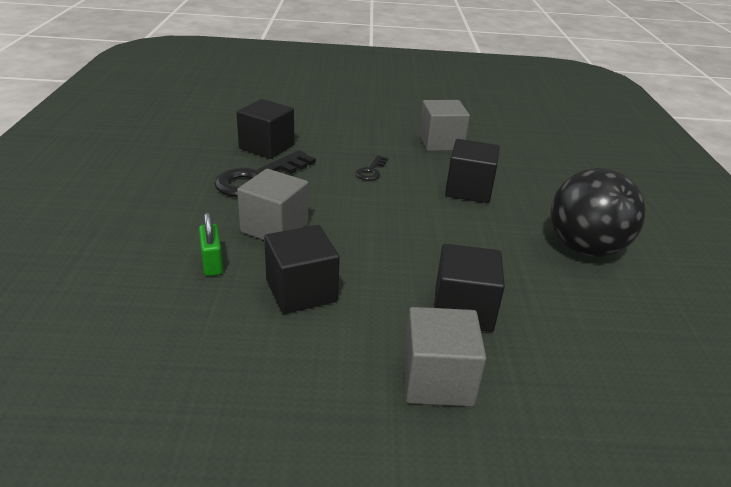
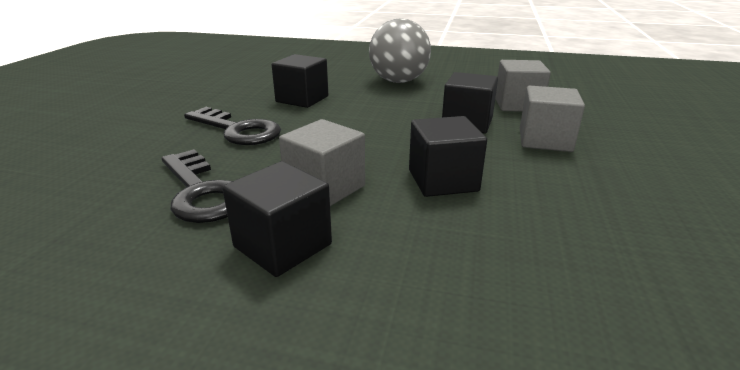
camera: 75 degrees left, 5 degrees down
green padlock [199,212,223,276] -> none
black cube [236,99,294,159] -> black cube moved to [222,161,332,277]
black key [355,155,388,181] -> black key [184,107,281,145], size x2.04
grey cube [419,100,470,151] -> grey cube moved to [495,60,551,112]
black ball [550,168,646,257] -> grey ball [369,18,431,83]

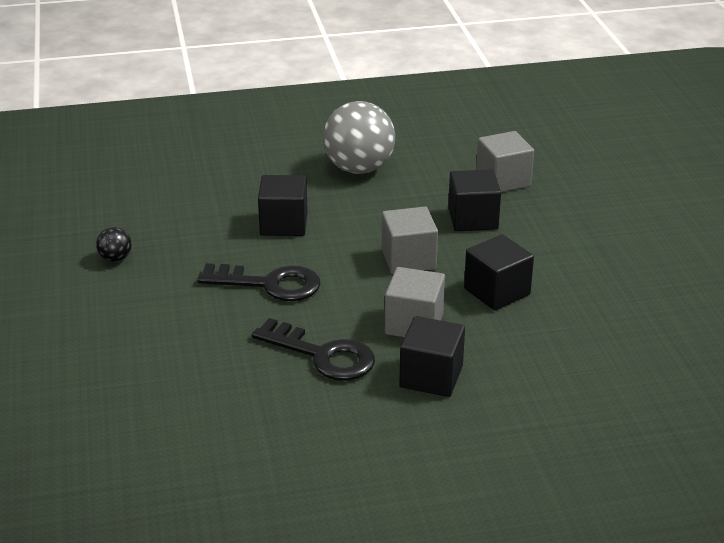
camera: 25 degrees left, 5 degrees up
grey cube [520,86,585,152] -> grey cube moved to [382,207,438,274]
none -> black ball [96,227,132,262]

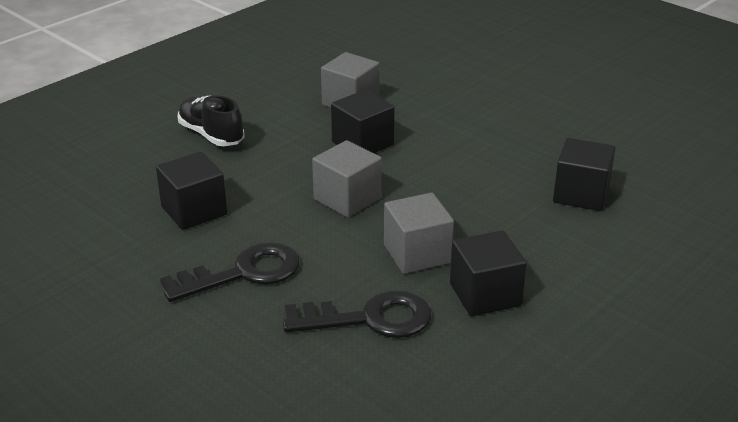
camera: 35 degrees left, 0 degrees up
black ball [96,227,132,262] -> none
grey ball [323,101,395,174] -> black shoe [178,95,244,146]
black cube [464,234,534,310] -> black cube moved to [553,138,615,211]

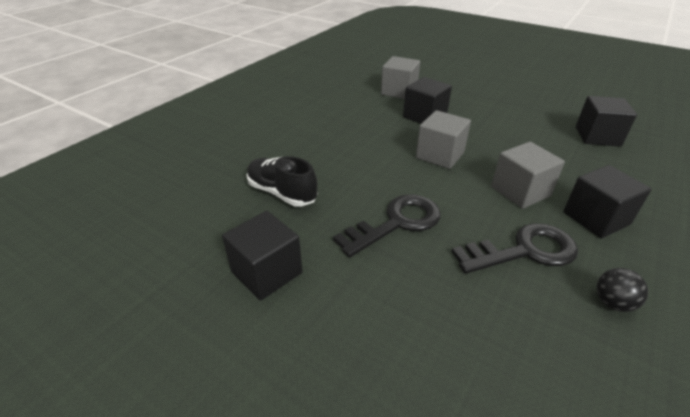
camera: 10 degrees left, 5 degrees up
black cube [156,152,227,230] -> black cube moved to [222,211,303,300]
black shoe [178,95,244,146] -> black shoe moved to [247,156,317,206]
none -> black ball [597,268,648,312]

